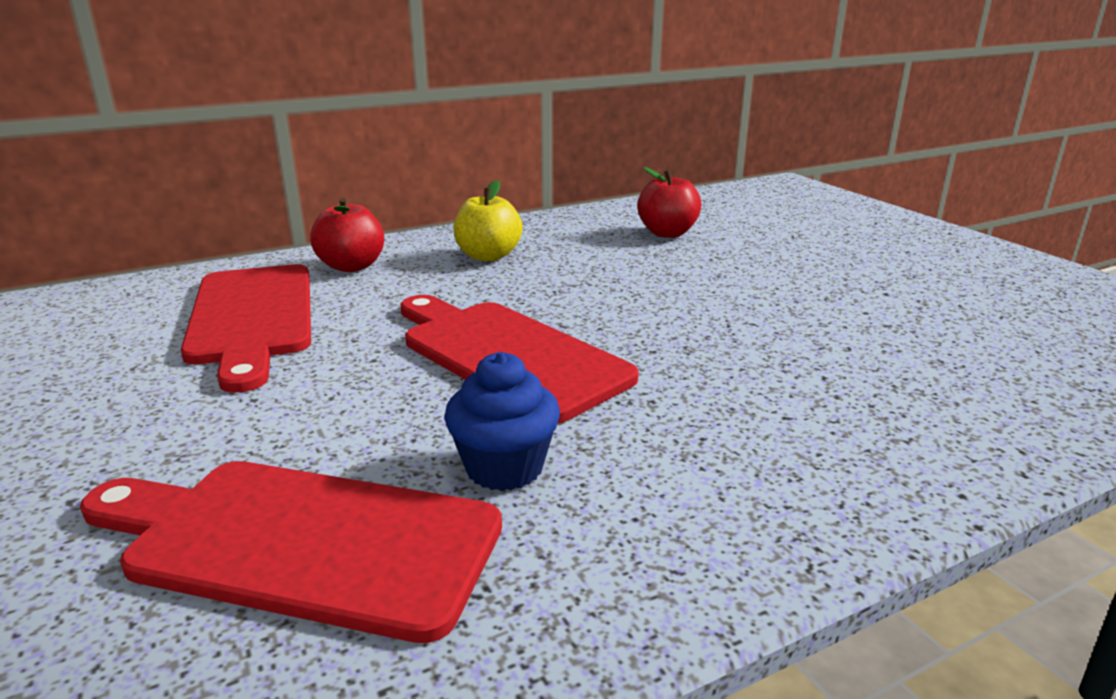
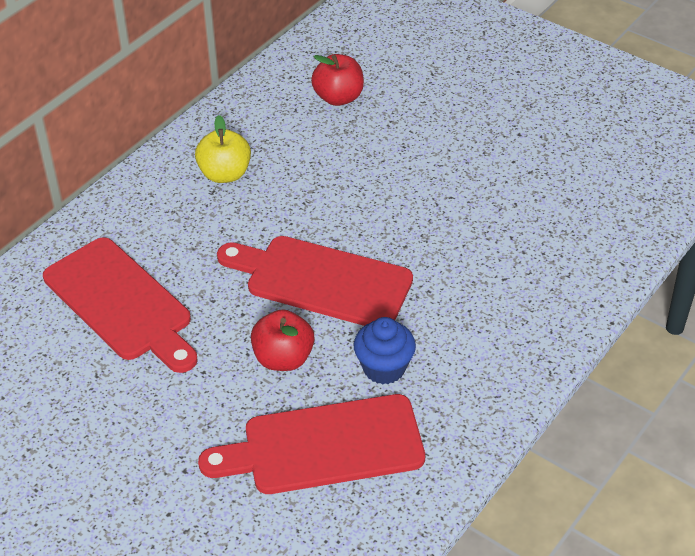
camera: 25 degrees left, 20 degrees up
red apple [310,198,384,272] -> red apple moved to [251,309,315,371]

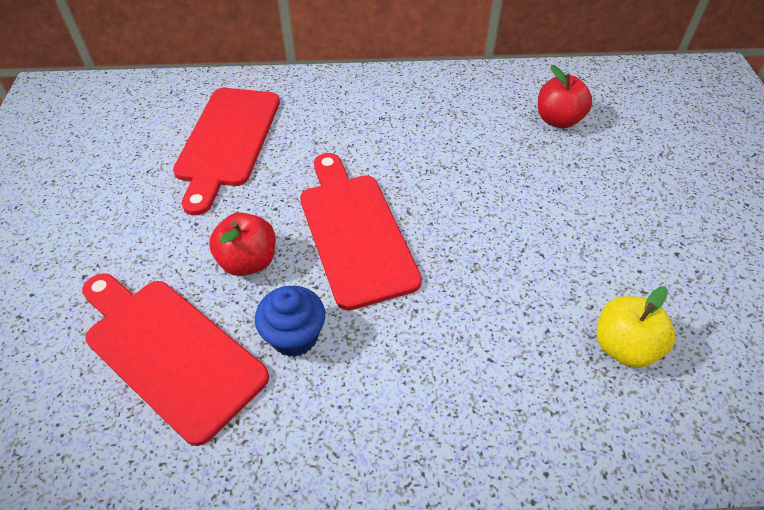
camera: 50 degrees right, 5 degrees up
yellow apple [195,115,251,183] -> yellow apple moved to [597,286,675,368]

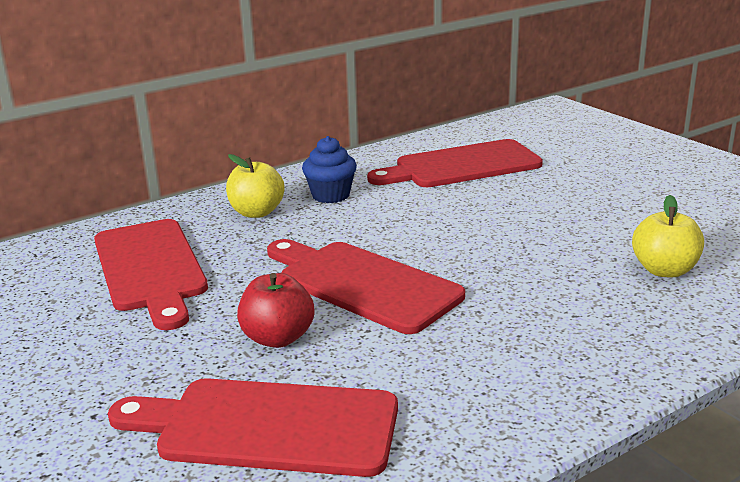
camera: 30 degrees left, 25 degrees down
blue cupcake [255,286,325,357] -> blue cupcake moved to [302,136,357,203]
red apple [538,65,592,128] -> red cutting board [367,139,543,187]
none -> yellow apple [226,154,285,218]

